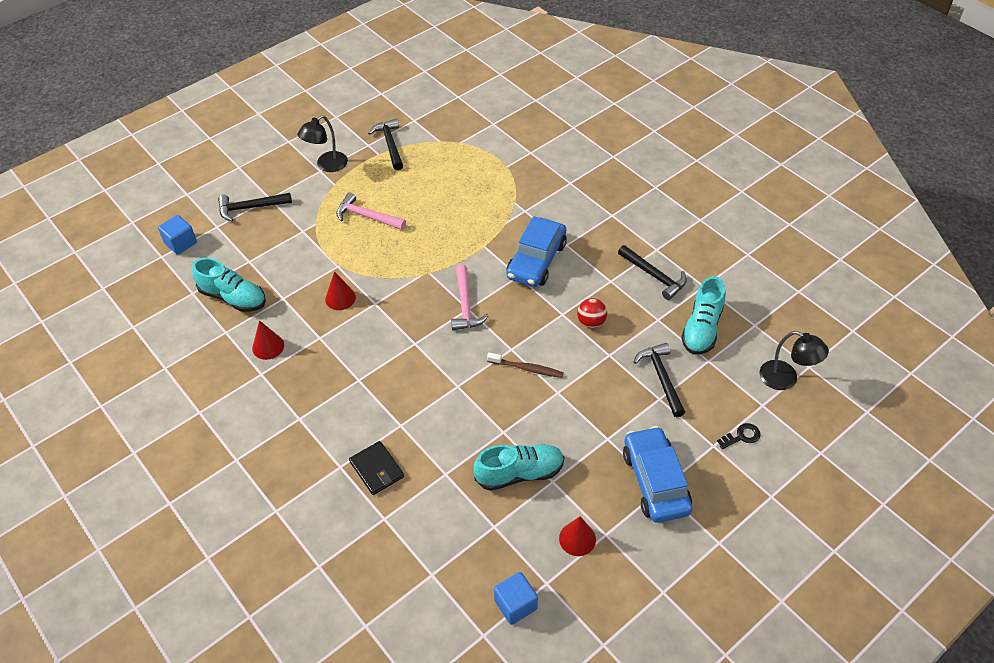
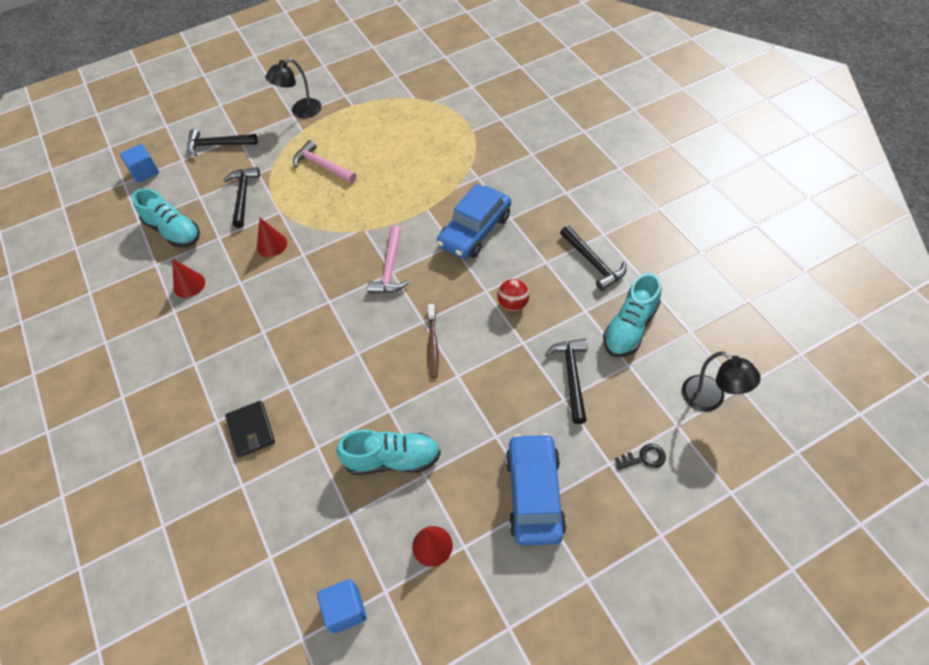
camera: 15 degrees right, 5 degrees up
black hammer [368,119,403,170] -> black hammer moved to [224,167,260,228]
brown toothbrush [487,353,564,378] -> brown toothbrush turned 60 degrees clockwise [428,304,439,378]

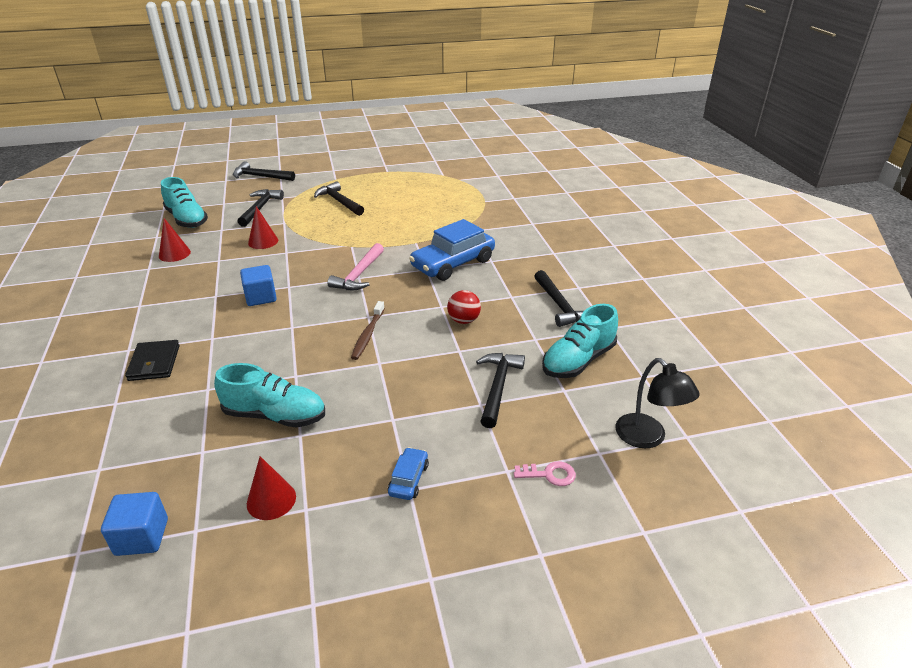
camera: 10 degrees right, 20 degrees down
blue cube [120,144,159,183] -> blue cube moved to [240,265,277,306]
black lamp [265,58,322,118] -> none
pink hammer [293,140,356,183] -> black hammer [314,181,364,216]
blue car [505,433,567,546] -> blue car [388,447,429,500], size x0.46
black key [615,444,666,470] -> pink key [514,461,576,486]

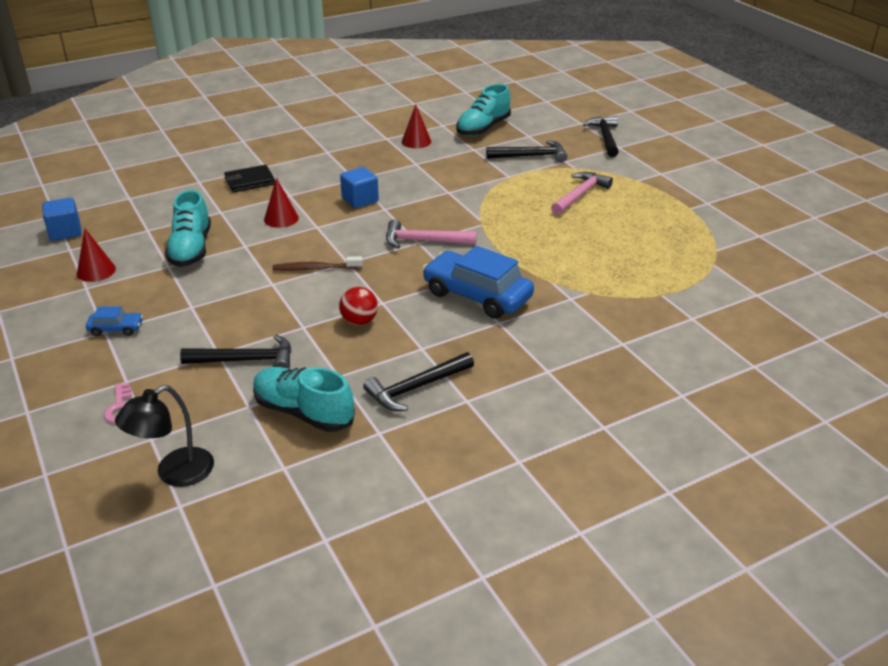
camera: 75 degrees right, 0 degrees up
red cone [248,206,278,249] -> red cone moved to [264,178,299,228]
black hammer [314,181,364,216] -> pink hammer [551,172,613,215]

